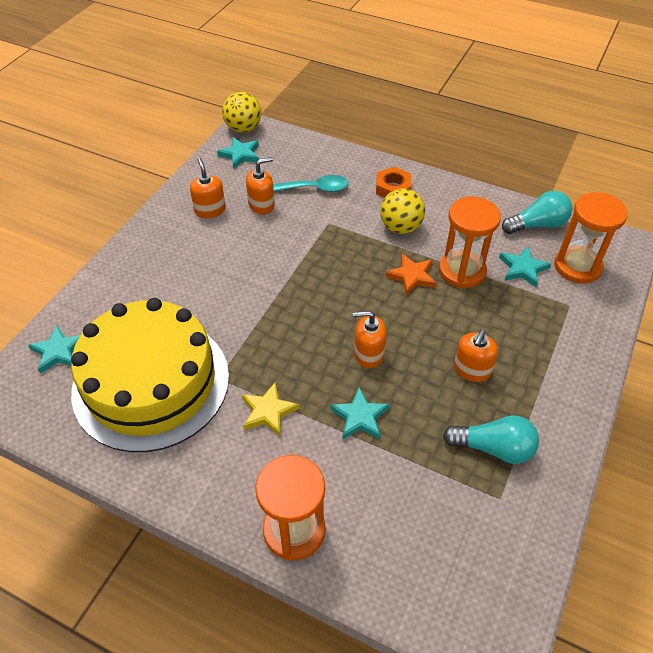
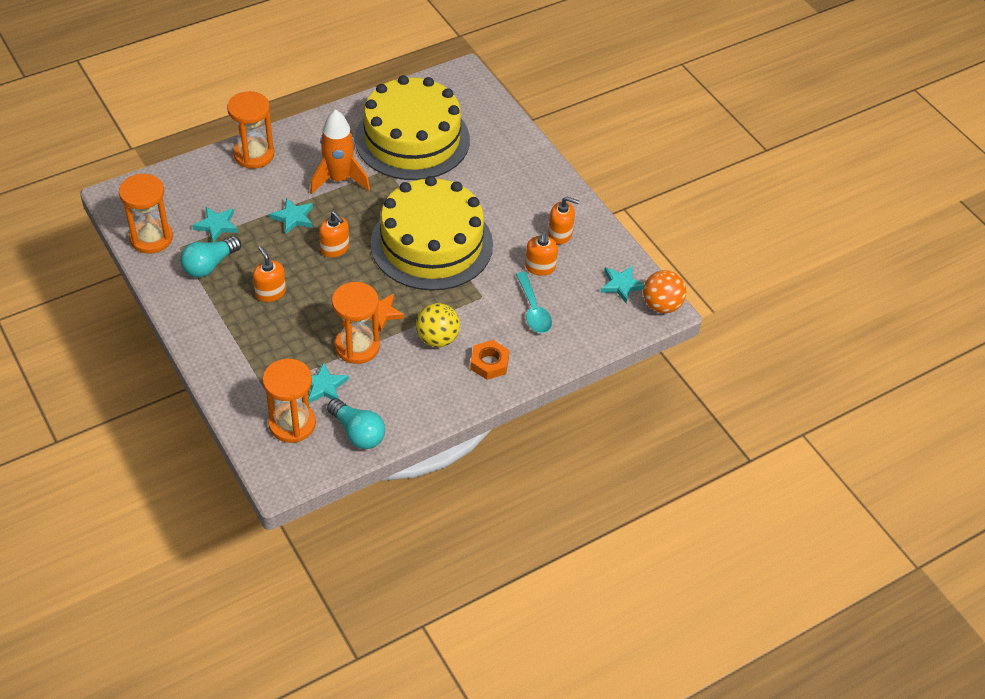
camera: 120 degrees right, 0 degrees up
turquoise star [28,325,80,374] -> turquoise star moved to [192,207,238,242]
yellow ball [222,92,261,133] -> orange ball [643,270,686,313]
yellow star [242,382,299,436] -> orange rocket [310,109,370,194]
turquoise spoon [273,175,349,192] -> turquoise spoon turned 45 degrees counterclockwise [516,272,552,333]
orange soap dispenser [353,311,387,368] -> orange soap dispenser turned 105 degrees clockwise [319,211,349,257]
turquoise light bulb [502,191,572,234] -> turquoise light bulb turned 60 degrees counterclockwise [327,398,385,449]
none -> orange hourglass [119,174,173,254]
none -> yellow cake [370,176,493,291]

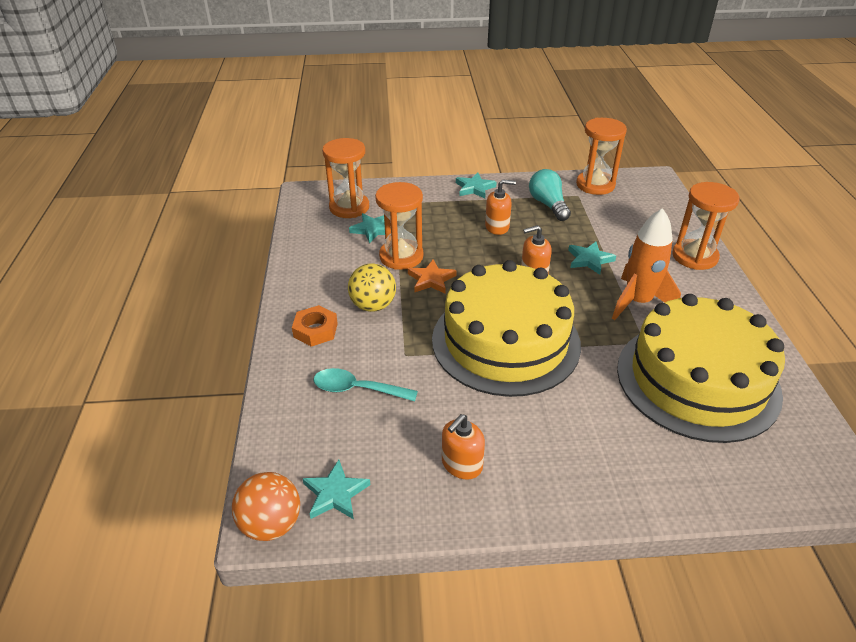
camera: 120 degrees right, 10 degrees down
turquoise star [192,207,238,242] -> turquoise star moved to [456,173,497,198]
turquoise light bulb [327,398,385,449] -> none
orange soap dispenser [525,231,558,276] -> none

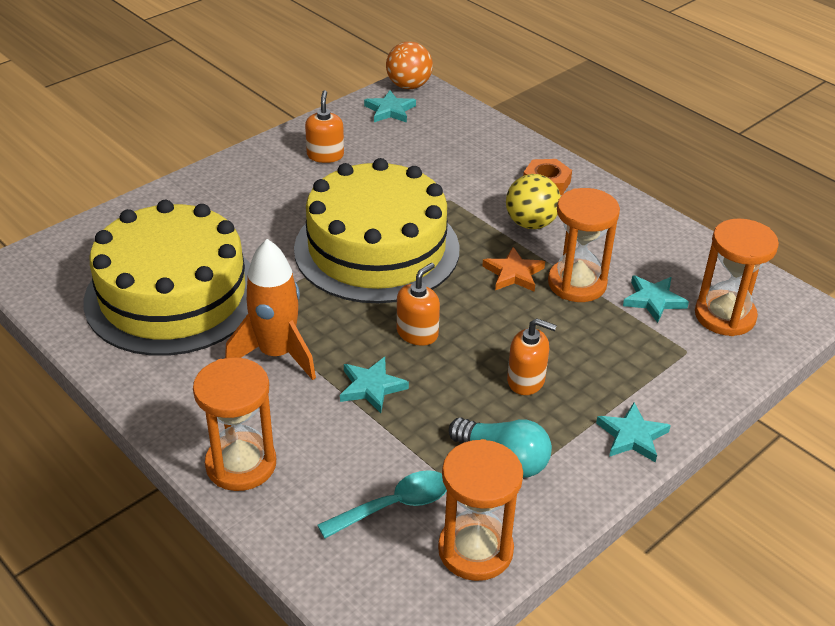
camera: 140 degrees right, 0 degrees up
turquoise spoon [313,368,418,401] -> turquoise spoon moved to [317,470,447,539]
orange soap dispenser [485,179,516,235] -> orange soap dispenser turned 120 degrees counterclockwise [507,318,557,395]

